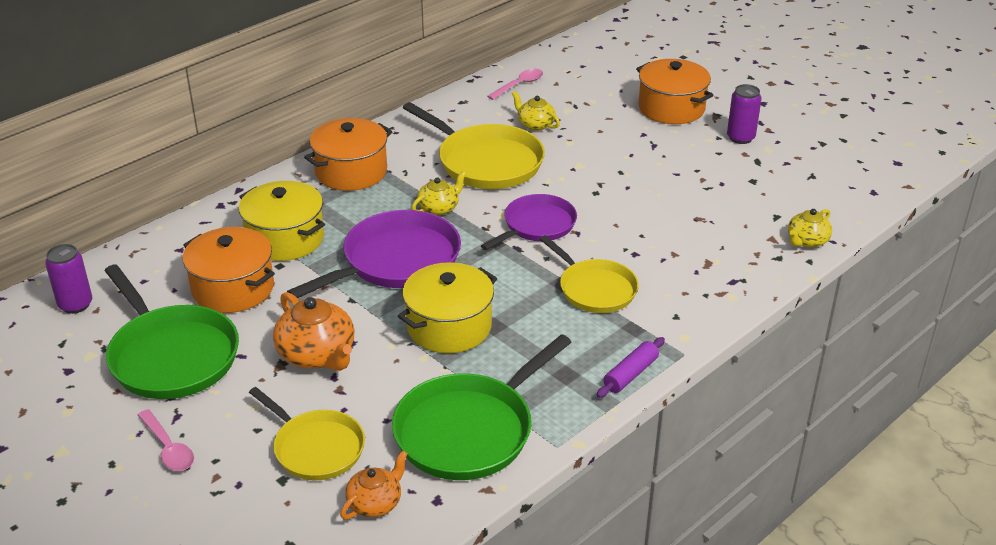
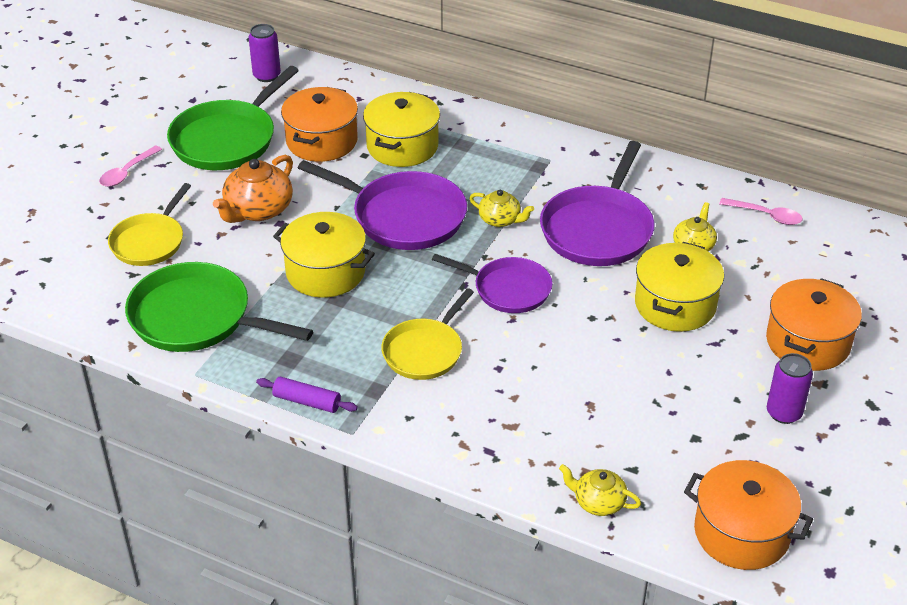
camera: 70 degrees right, 5 degrees up
orange pot [304,118,393,191] -> orange pot moved to [684,460,813,570]
orange teapot [340,451,408,519] -> none
yellow pan [403,102,545,189] -> purple pan [540,141,654,266]
none -> yellow pot [635,242,724,332]

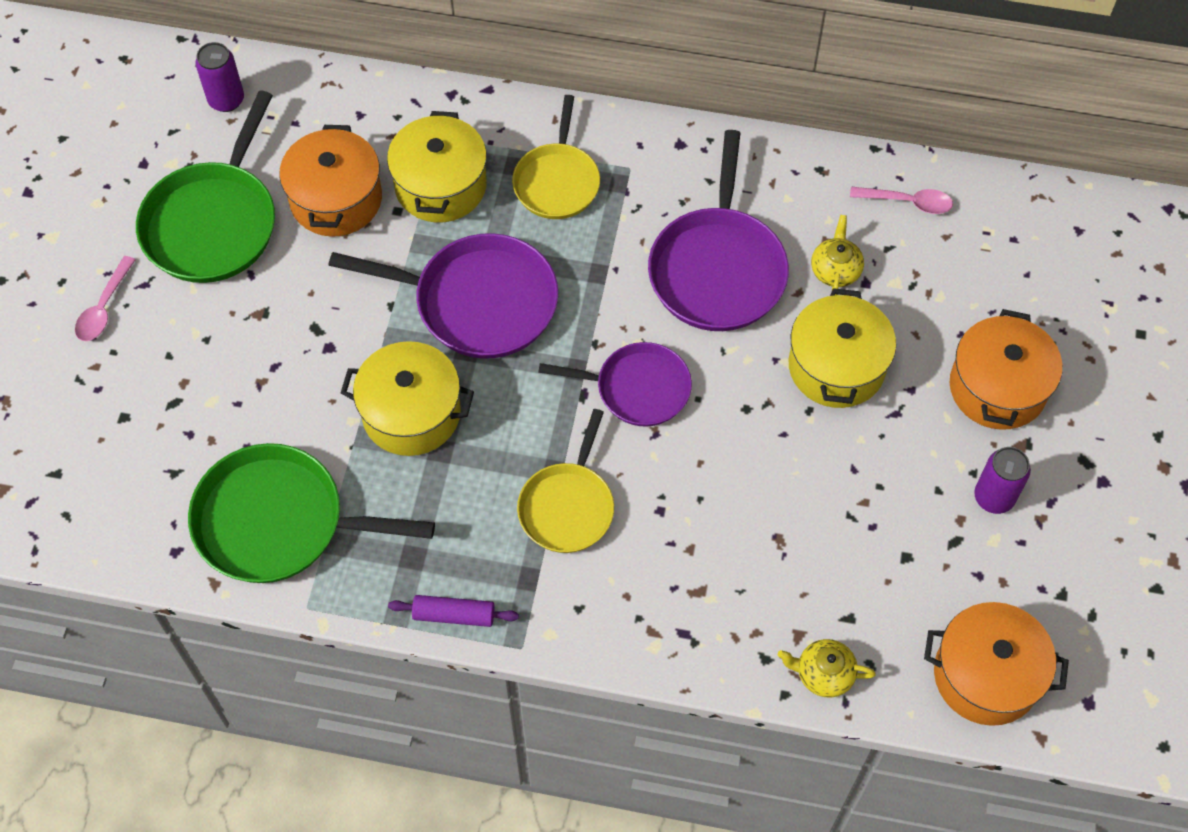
camera: 15 degrees left, 20 degrees up
yellow pan [108,183,191,266] -> yellow pan moved to [512,95,600,219]
orange teapot [213,155,293,223] -> none
yellow teapot [470,190,534,227] -> none

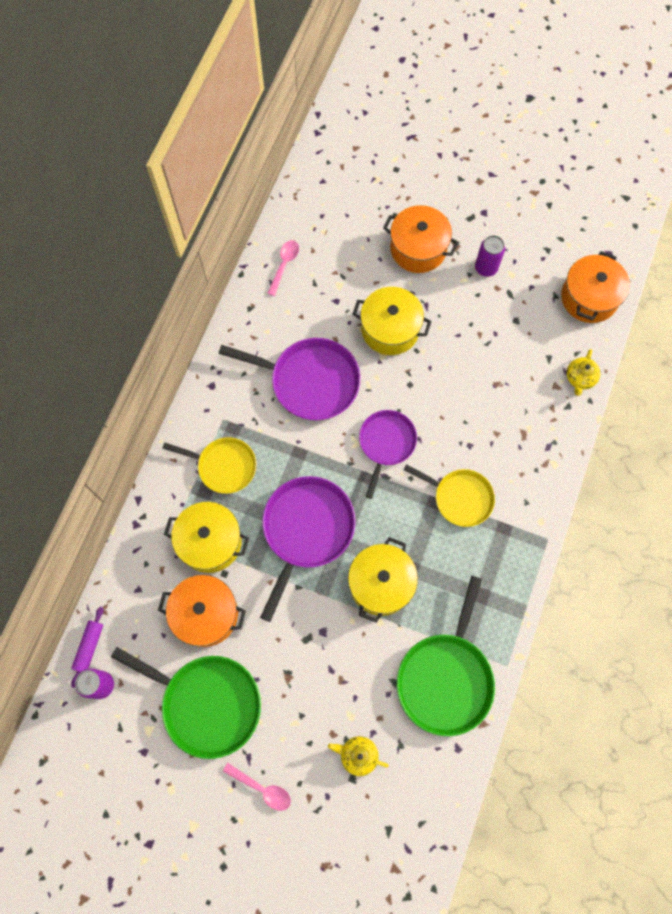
camera: 80 degrees left, 10 degrees up
purple rolling pin [388,595,519,627] -> purple rolling pin moved to [71,607,103,688]
yellow teapot [811,215,864,295] -> yellow teapot moved to [328,736,389,776]

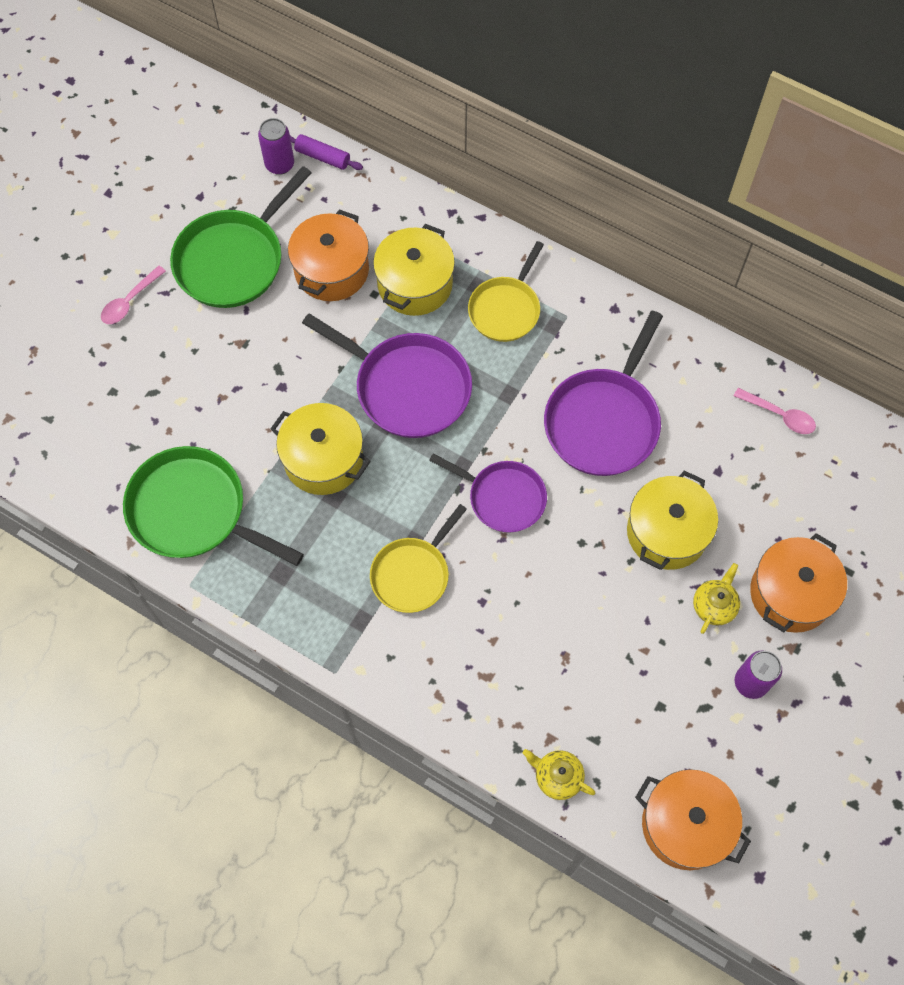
camera: 100 degrees right, 5 degrees down
yellow teapot [328,736,389,776] -> yellow teapot moved to [693,563,740,634]

